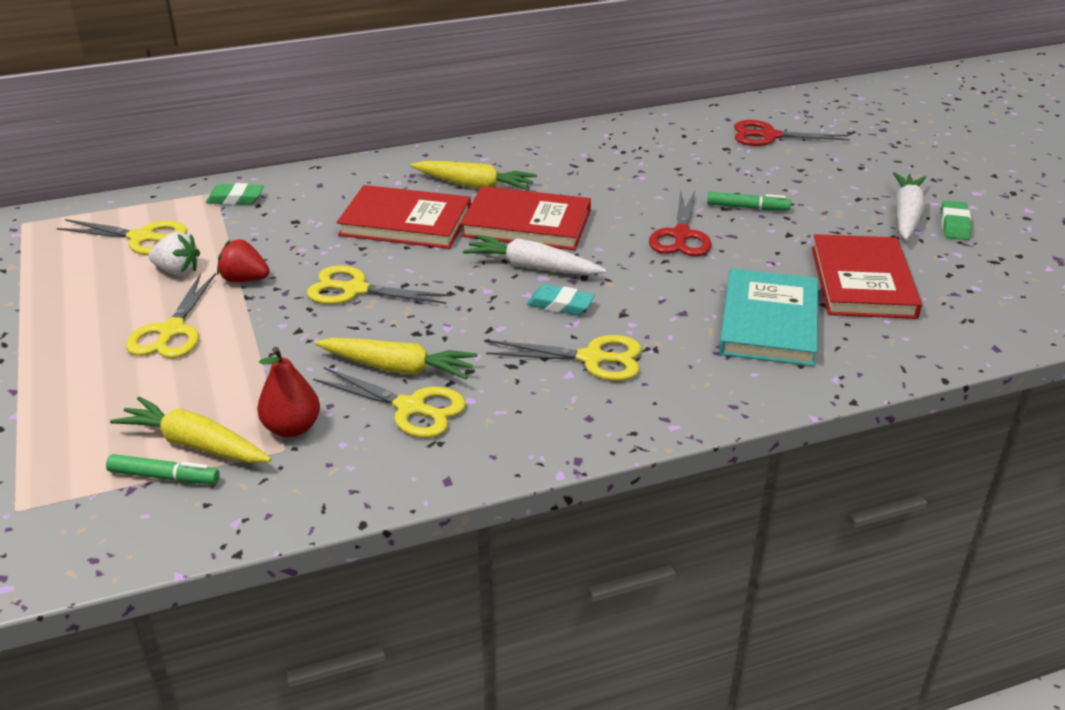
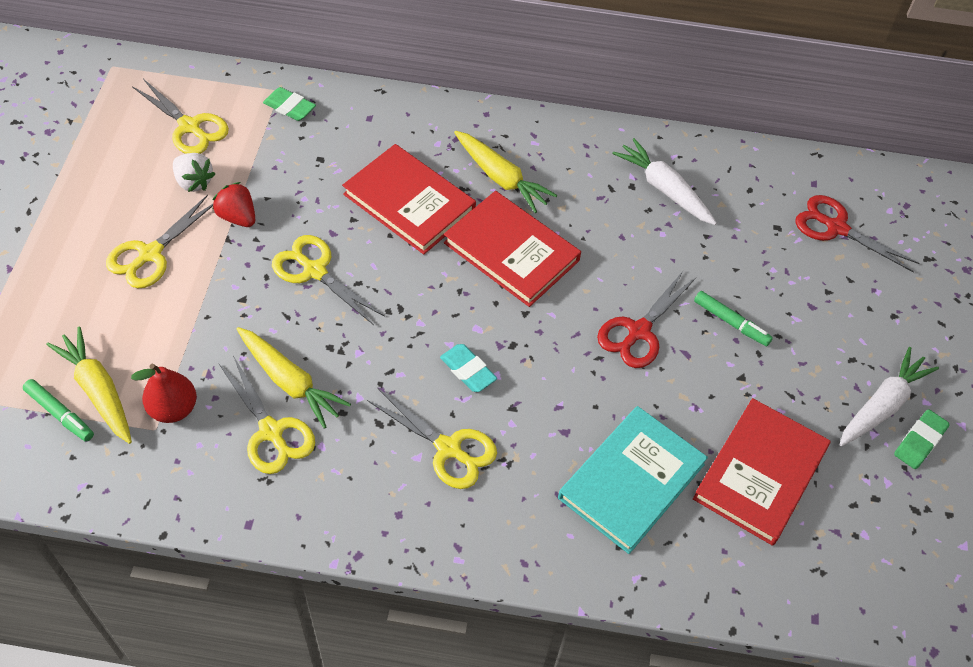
camera: 25 degrees right, 20 degrees up
white carrot [463,235,606,275] -> white carrot moved to [612,138,717,225]

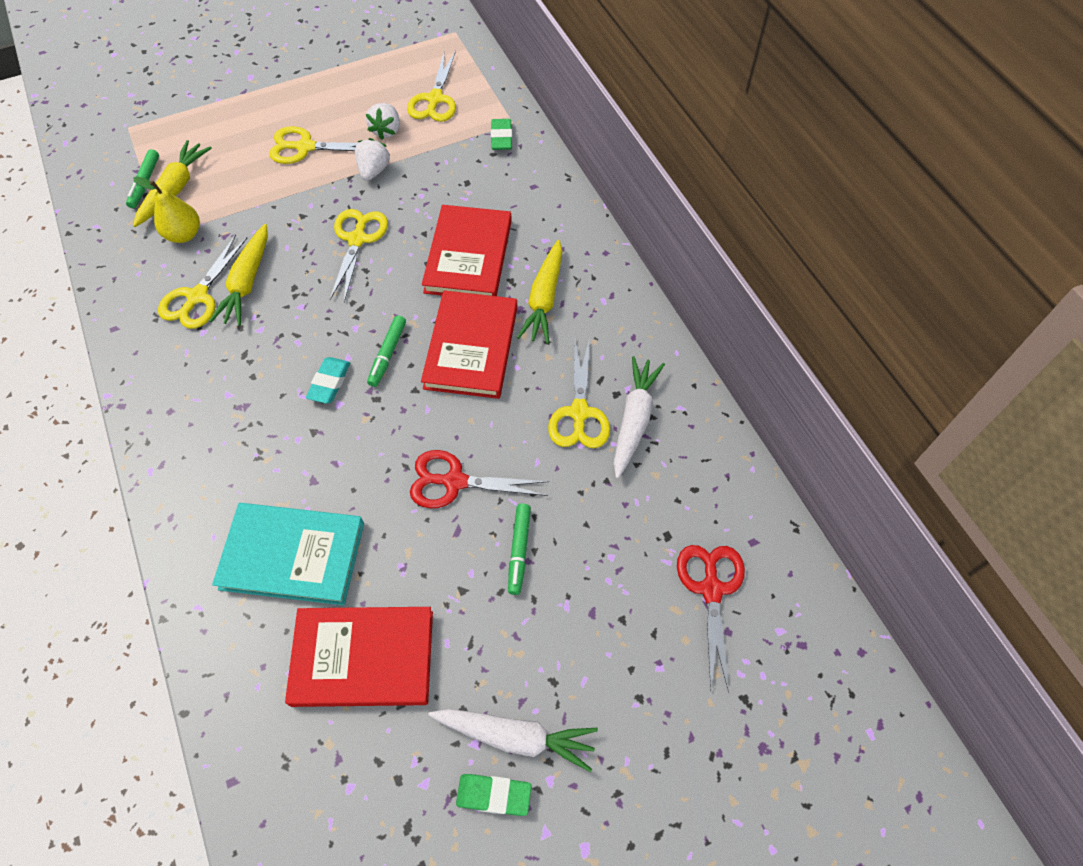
camera: 60 degrees right, 5 degrees up
red pear [131,364,197,423] -> yellow pear [133,176,200,243]
red strawberry [213,182,255,227] -> white strawberry [355,138,390,181]
yellow scissors [367,388,497,489] -> yellow scissors moved to [548,340,610,448]
none -> green marker [367,315,406,387]

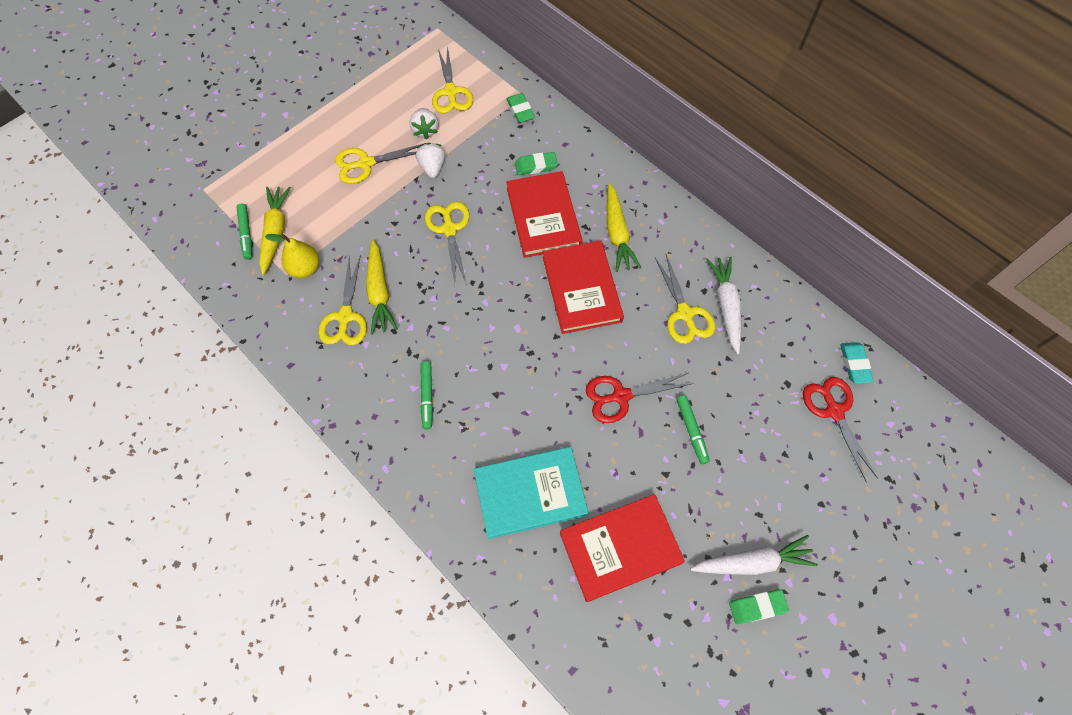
camera: 20 degrees left, 5 degrees up
turquoise eraser [306,357,350,404] -> turquoise eraser moved to [840,342,874,383]
green marker [367,315,406,387] -> green marker moved to [420,361,433,429]
none -> green eraser [515,152,558,175]

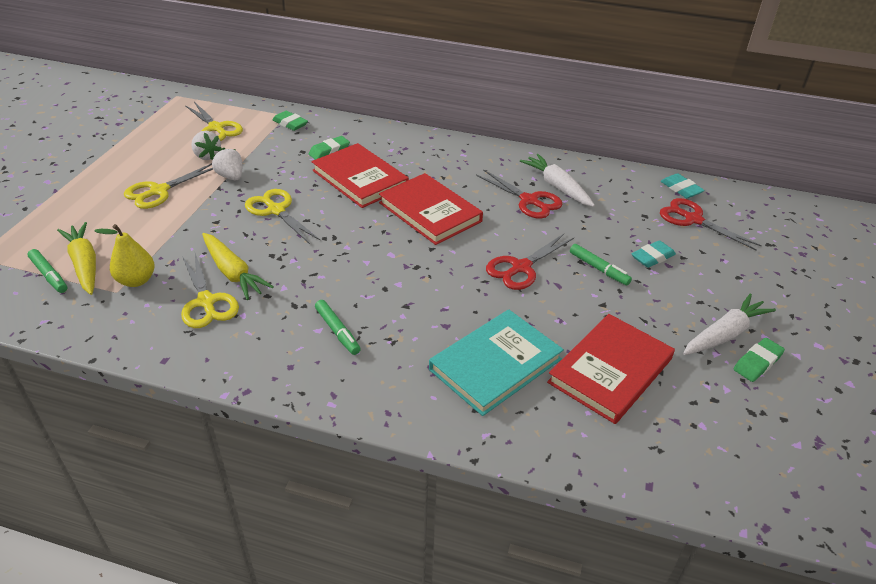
camera: 30 degrees left, 25 degrees down
yellow carrot [607,183,641,272] -> none
yellow scissors [655,254,715,344] -> red scissors [476,169,563,219]
none -> turquoise eraser [631,240,676,268]

